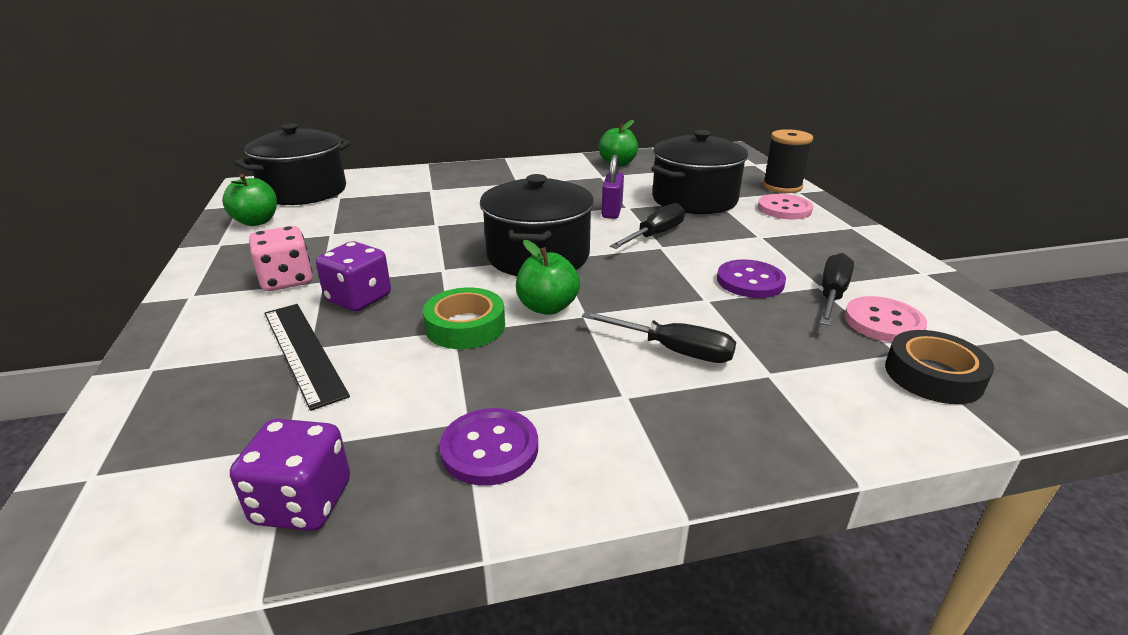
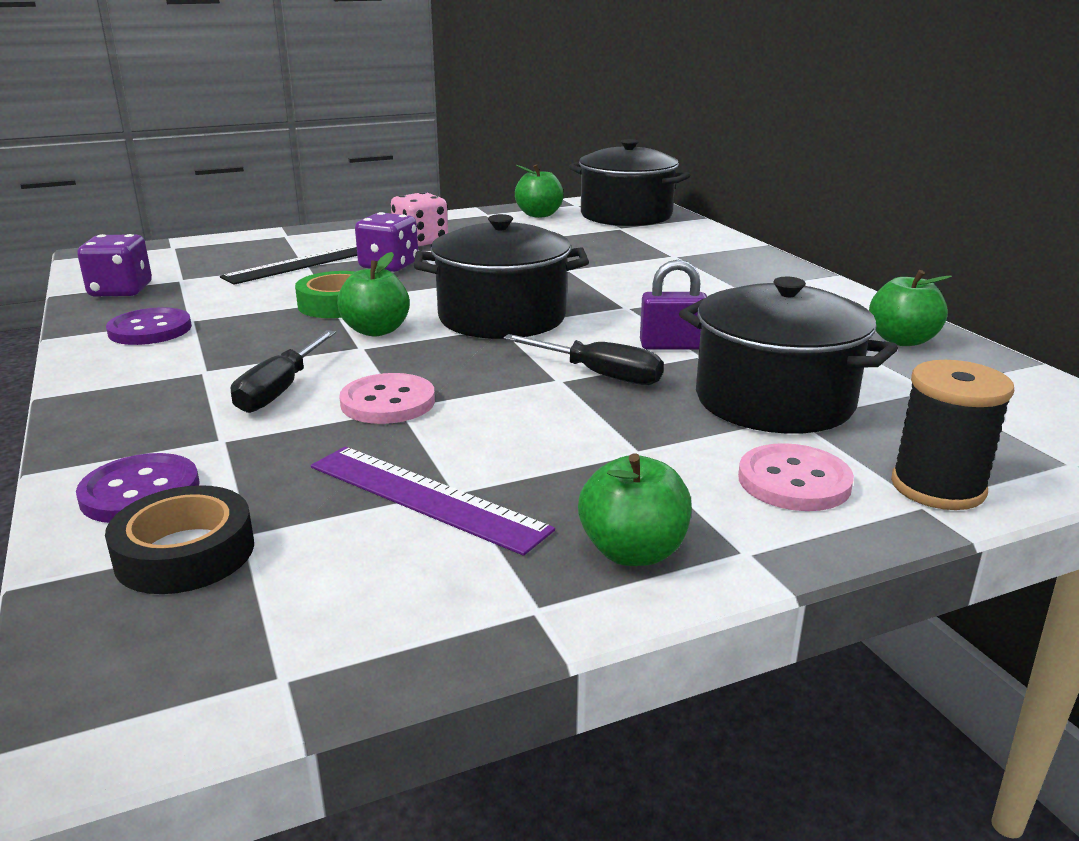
camera: 80 degrees right, 5 degrees down
purple button [717,259,786,298] -> purple button moved to [76,453,200,523]
black screwdriver [820,253,854,326] -> purple ruler [311,447,555,556]
pink button [844,296,927,342] -> pink button moved to [339,373,435,424]
none -> green apple [578,453,692,566]

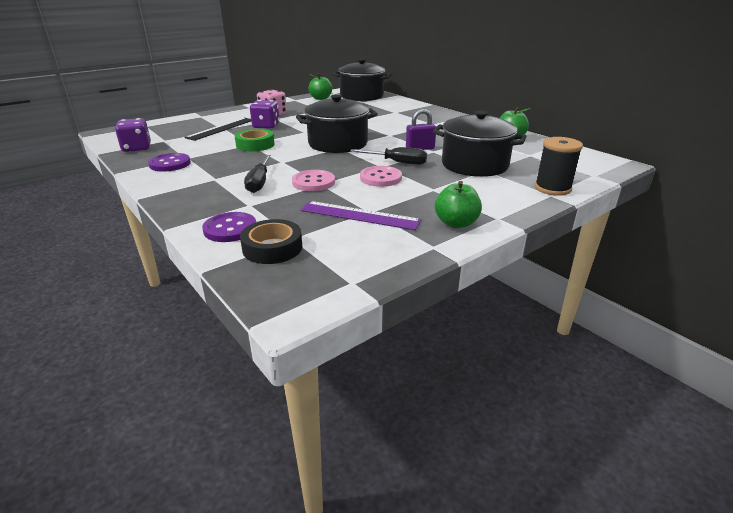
camera: 15 degrees left, 5 degrees up
green apple [337,252,410,337] -> none
pink button [738,443,854,511] -> pink button moved to [360,166,402,187]

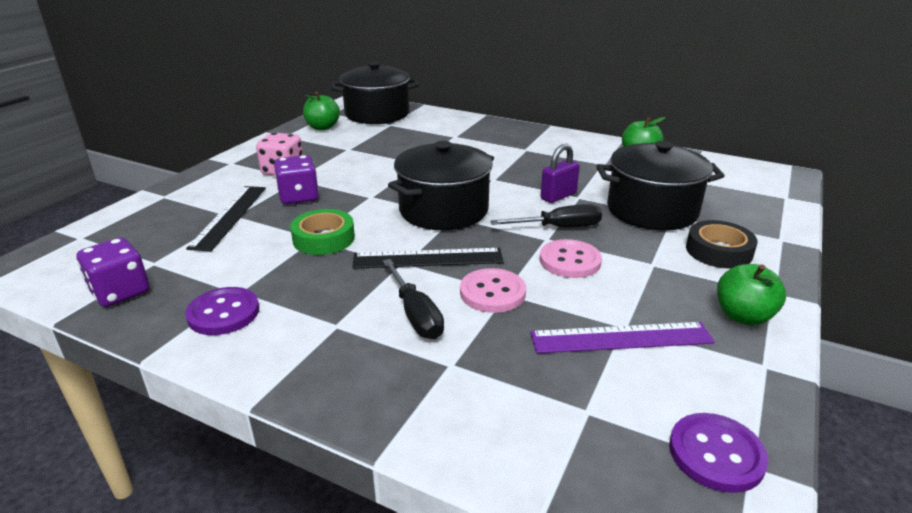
camera: 25 degrees left, 0 degrees up
purple button [202,212,256,242] -> purple button moved to [669,413,768,493]
black tape [240,219,302,264] -> black tape moved to [686,220,758,269]
black spool [535,137,583,196] -> none
none -> black ruler [352,248,504,269]

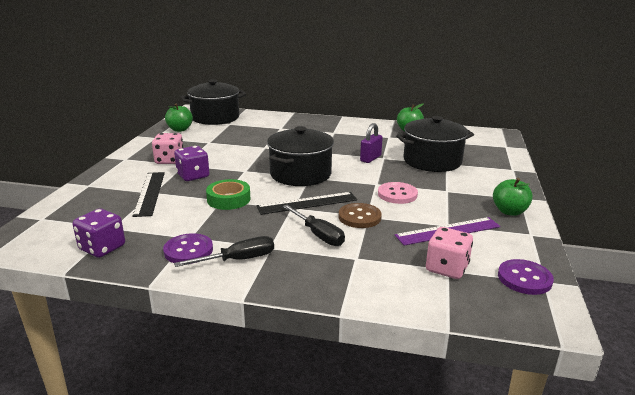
camera: 15 degrees left, 5 degrees down
pink button [460,268,526,313] -> brown button [339,203,382,228]
black screwdriver [490,204,602,227] -> black screwdriver moved to [174,236,274,267]
black tape [686,220,758,269] -> none
none -> pink dice [426,227,473,279]

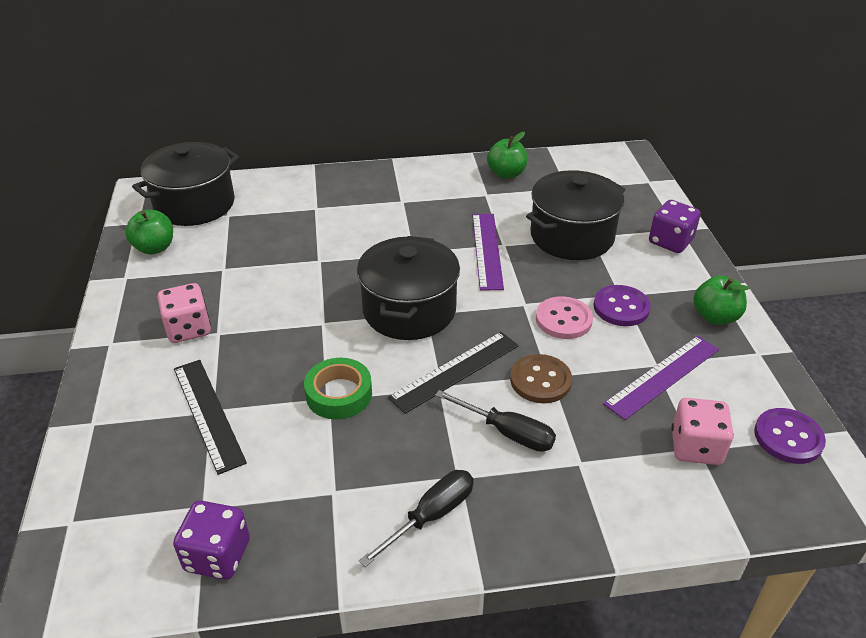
camera: 20 degrees left, 15 degrees up
purple button [163,233,213,264] -> purple button moved to [593,285,651,326]
purple dice [174,146,209,181] -> purple dice moved to [649,200,701,253]
purple padlock [360,123,383,163] -> purple ruler [472,214,504,290]

